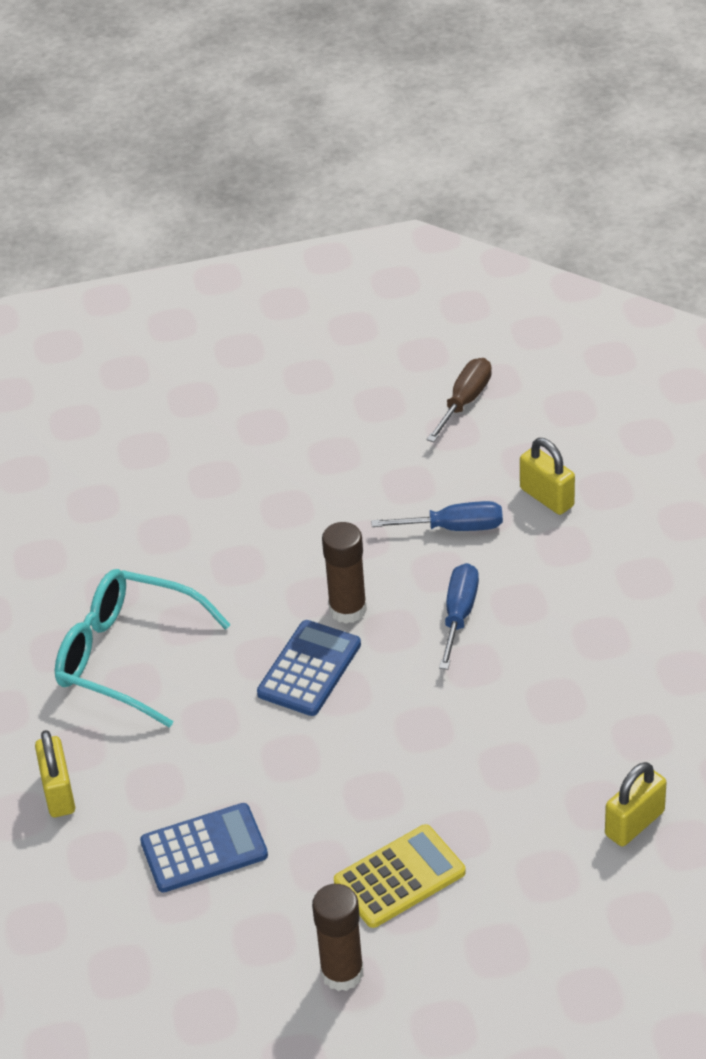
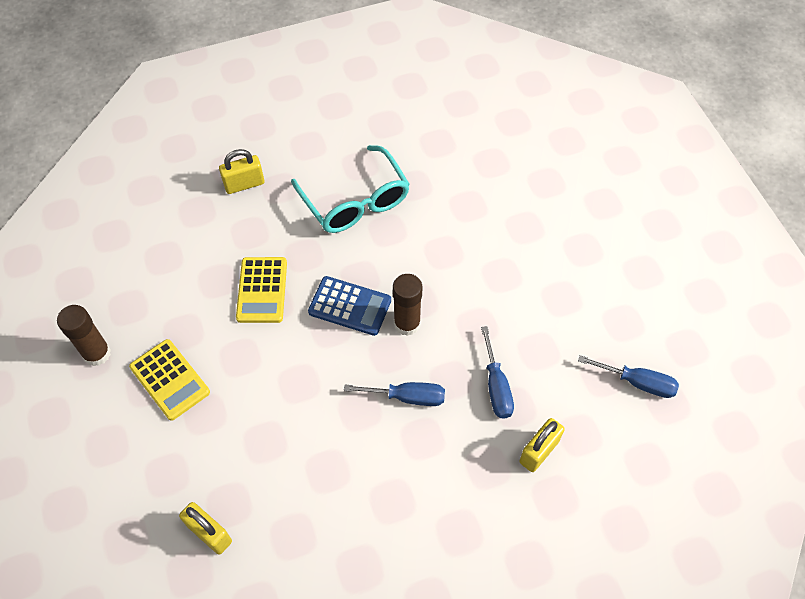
camera: 80 degrees right, 15 degrees up
turquoise glasses [55,569,231,728] -> turquoise glasses turned 135 degrees clockwise [291,145,410,233]
blue calculator [140,803,268,892] -> none
brown screwdriver [427,358,492,442] -> blue screwdriver [578,355,679,398]
none -> yellow calculator [236,257,287,323]

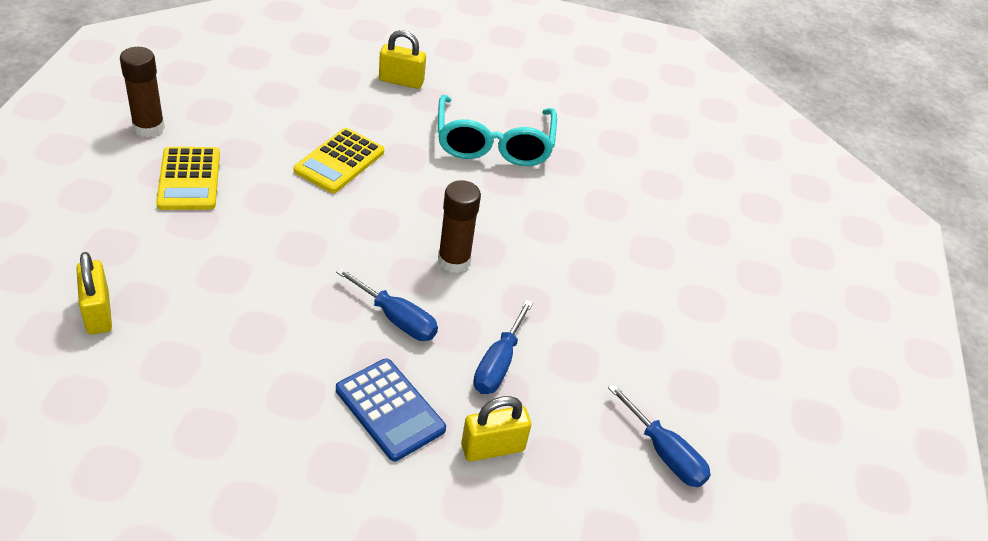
camera: 25 degrees right, 15 degrees down
blue calculator [308,276,391,336] -> blue calculator moved to [336,358,446,461]

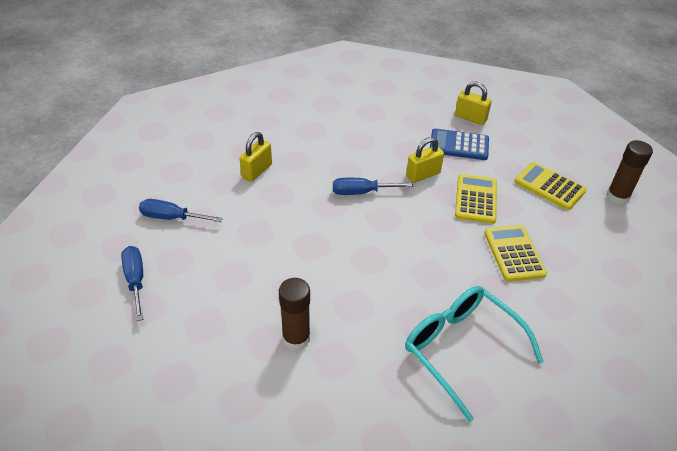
camera: 145 degrees right, 0 degrees up
blue calculator [336,358,446,461] -> blue calculator moved to [430,128,489,160]
yellow padlock [379,30,426,89] -> yellow padlock moved to [406,137,444,183]
brown glue stick [438,180,481,273] -> brown glue stick moved to [279,278,310,350]
blue screwdriver [473,300,533,394] -> blue screwdriver moved to [121,246,143,321]
none -> yellow calculator [455,174,497,224]

